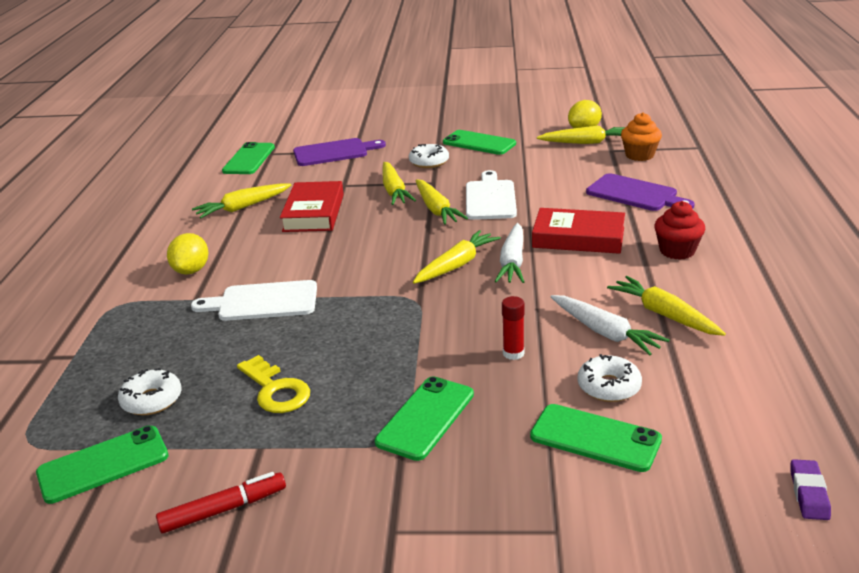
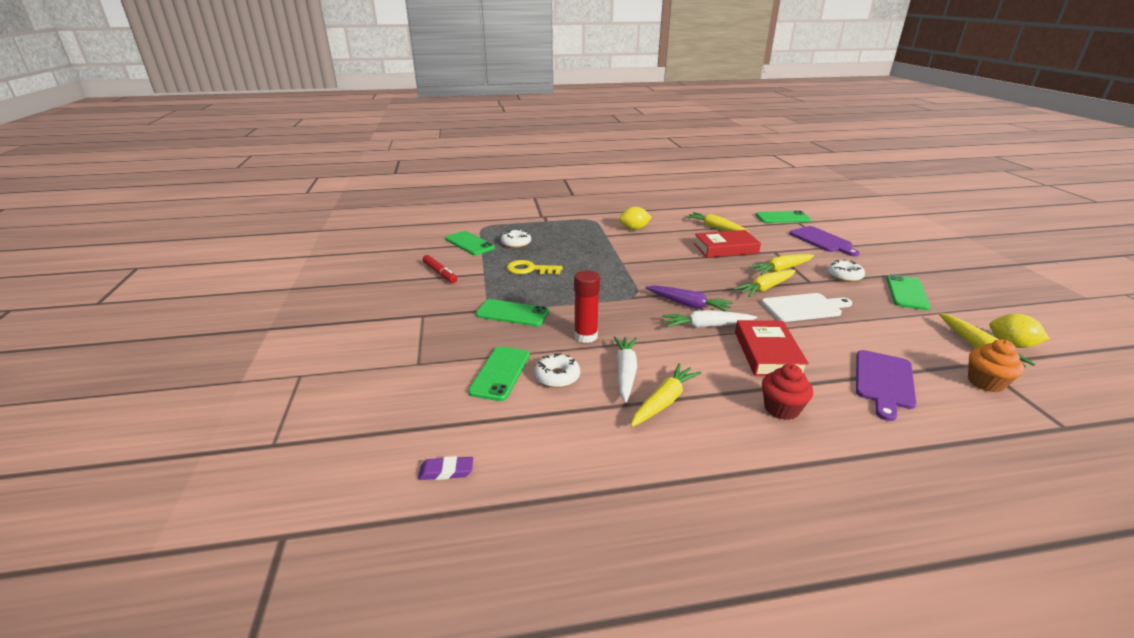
camera: 75 degrees right, 0 degrees up
white cutting board [191,280,317,321] -> none
yellow key [237,355,310,413] -> yellow key turned 60 degrees clockwise [507,260,563,274]
yellow carrot [413,230,501,284] -> purple carrot [645,285,733,312]
red glue stick [502,296,525,360] -> red glue stick [574,270,600,343], size x1.60
white carrot [551,295,670,355] -> white carrot turned 150 degrees clockwise [613,336,637,402]

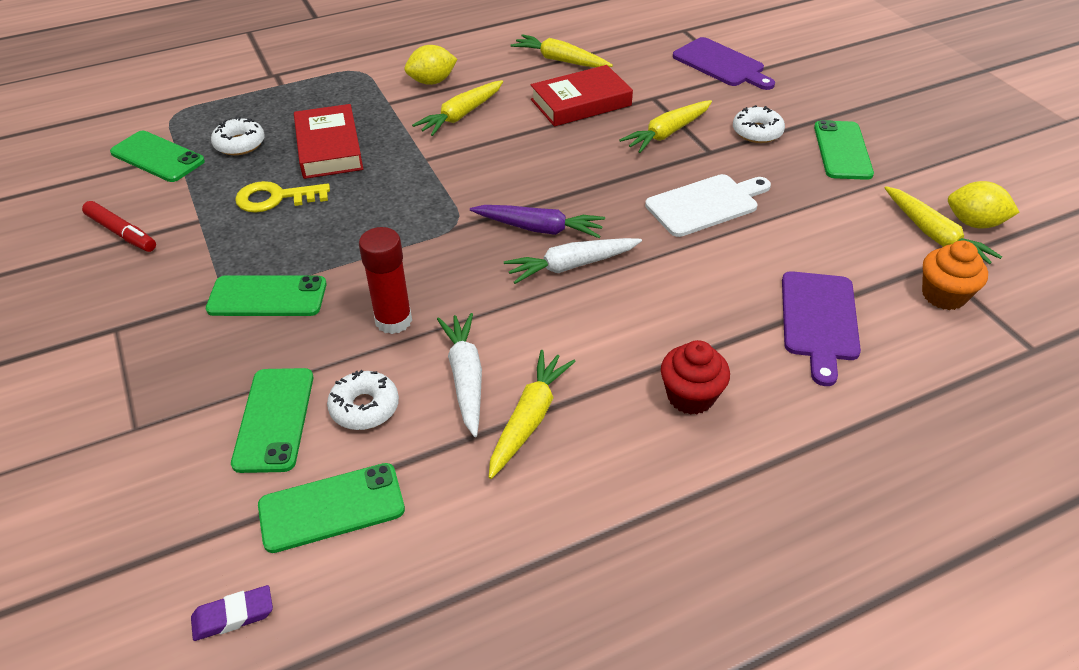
camera: 15 degrees left, 15 degrees up
yellow carrot [734,270,796,297] -> yellow carrot moved to [412,80,503,136]
red book [735,320,809,376] -> red book moved to [294,104,363,179]
green phone [756,211,811,223] -> green phone moved to [258,463,405,553]

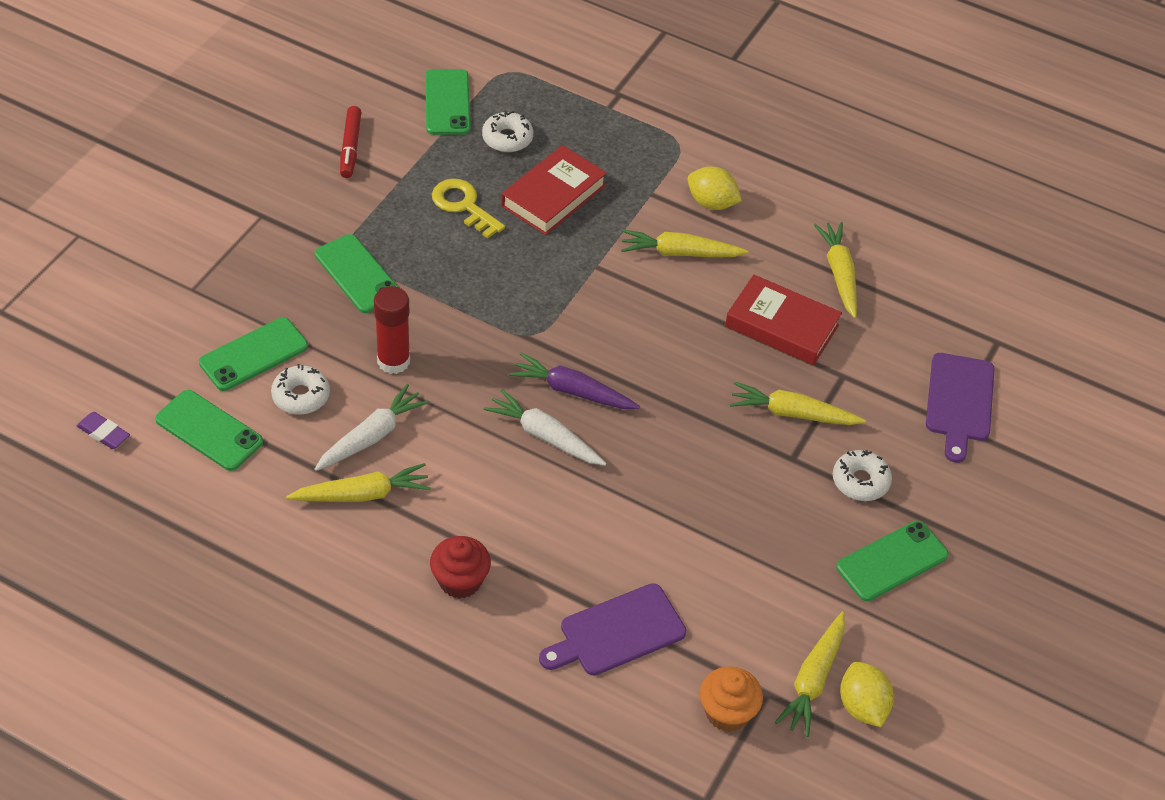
camera: 50 degrees right, 5 degrees up
purple carrot [470,205,605,238] -> purple carrot turned 135 degrees clockwise [509,353,640,409]
white cutting board [645,174,771,237] -> none

